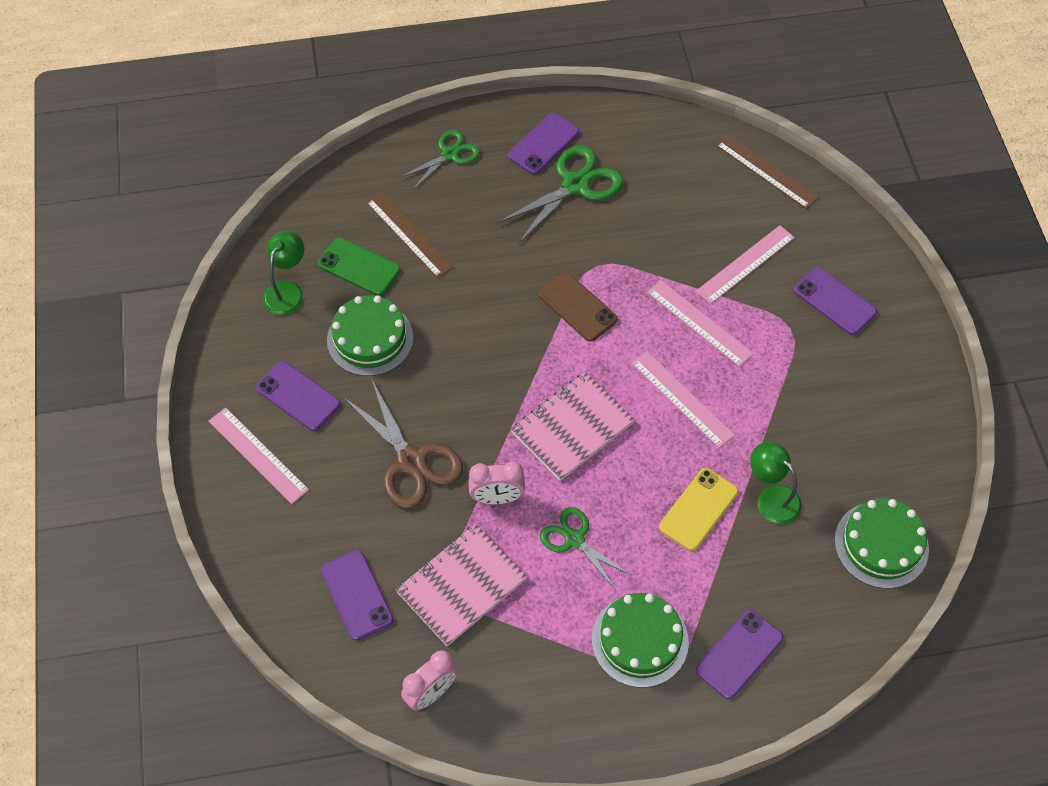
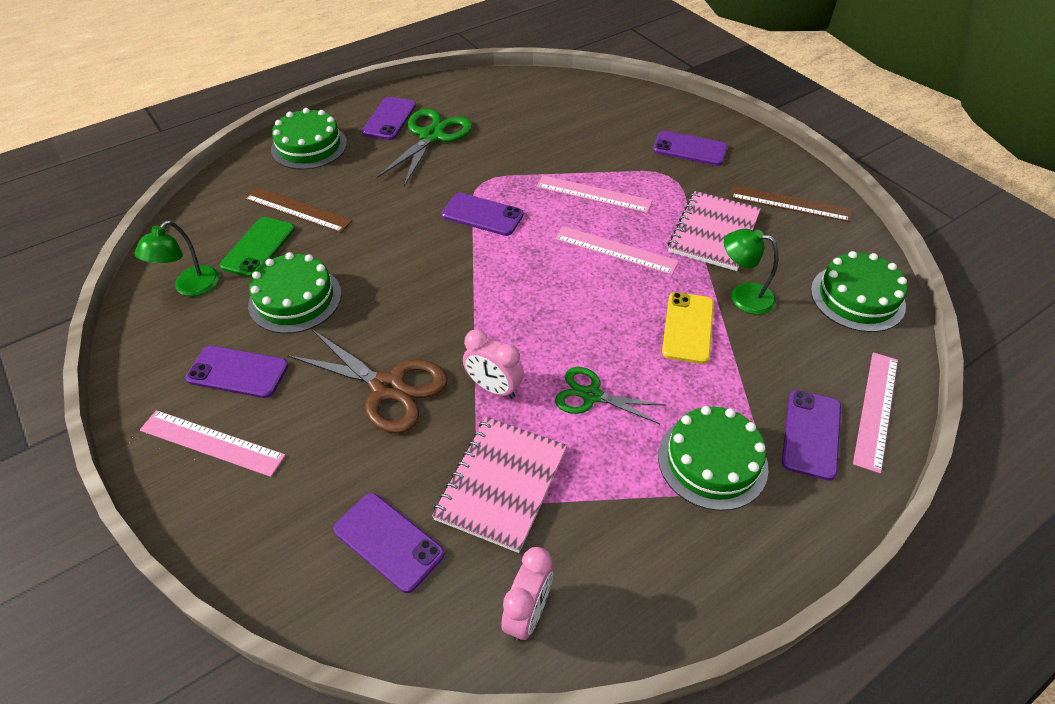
camera: 25 degrees left, 10 degrees down
green lamp [263,231,304,315] -> green lamp turned 150 degrees counterclockwise [134,221,219,296]
green phone [318,237,401,296] -> green phone turned 75 degrees counterclockwise [220,217,295,278]
green scissors [400,130,480,190] -> green cake [271,108,347,170]
pink clock [469,462,525,504] -> pink clock turned 60 degrees clockwise [463,329,524,398]
pink notebook [511,372,635,481] -> pink notebook moved to [668,191,761,271]
brown phone [538,272,618,342] -> purple phone [442,193,524,236]
pink ruler [696,225,795,304] -> pink ruler moved to [853,352,898,474]
brown ruler [716,134,819,209] -> brown ruler moved to [730,185,852,222]

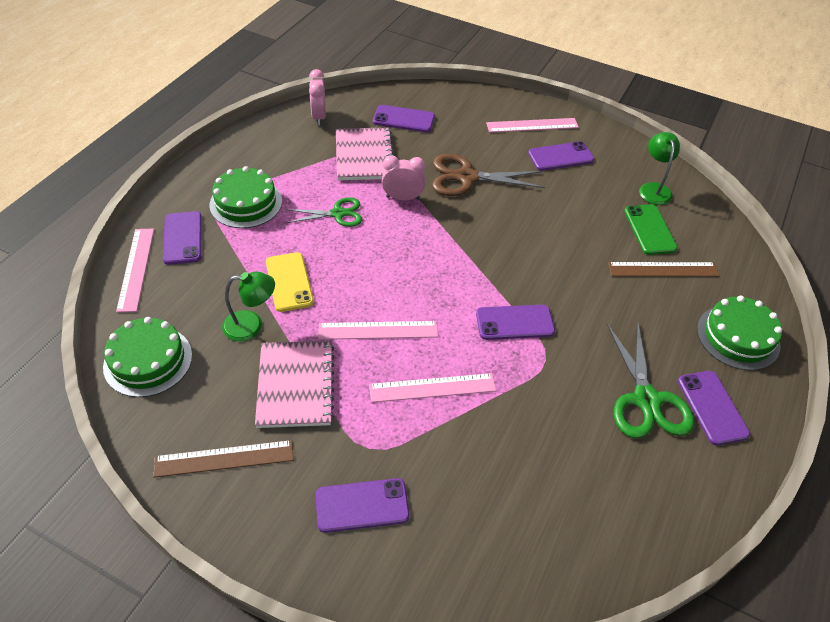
camera: 150 degrees right, 0 degrees up
green cake [248,252,342,334] -> none

